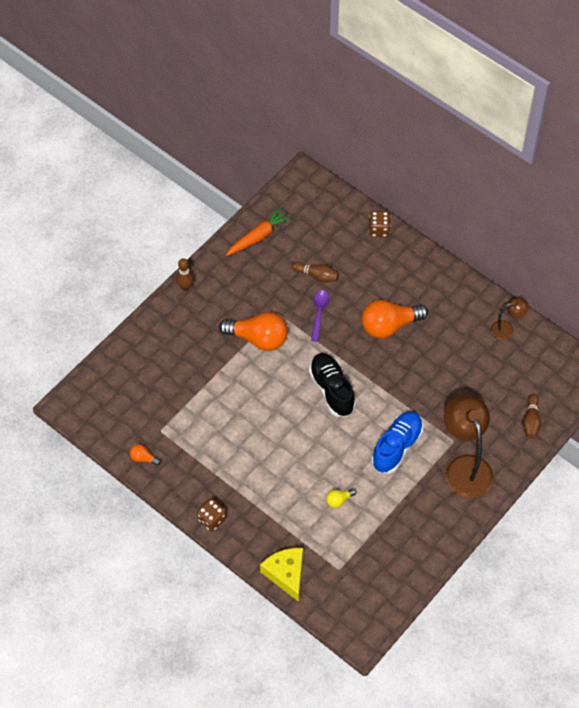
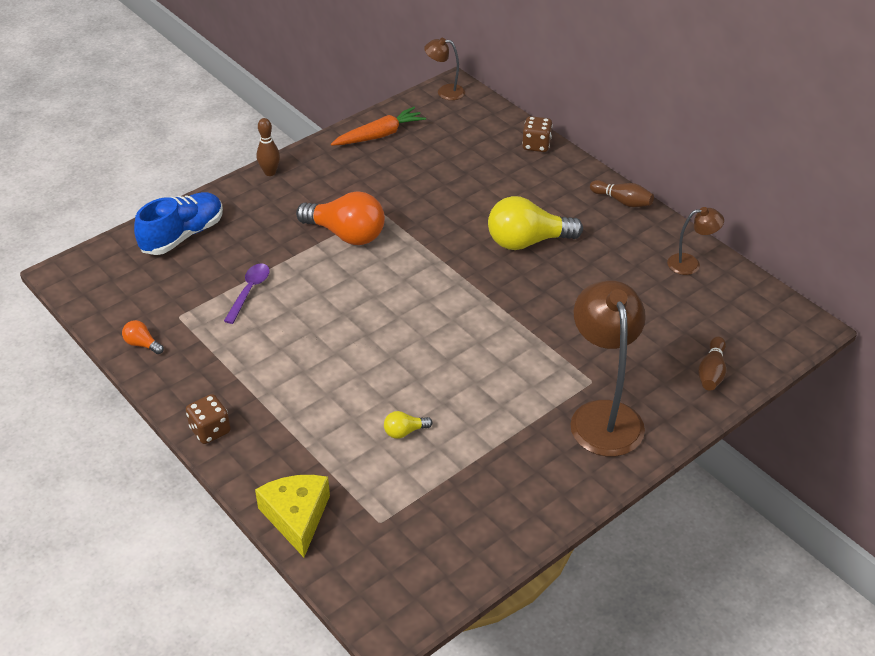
camera: 10 degrees right, 15 degrees down
brown bowling pin [292,262,339,282] -> brown bowling pin moved to [590,180,654,207]
black shoe [309,353,356,417] -> none
purple spoon [311,290,329,342] -> purple spoon moved to [224,263,270,324]
orange light bulb [361,300,428,339] -> yellow light bulb [488,196,583,250]
blue shoe [371,411,423,474] -> blue shoe moved to [134,192,223,255]
none -> brown lamp [424,38,465,100]

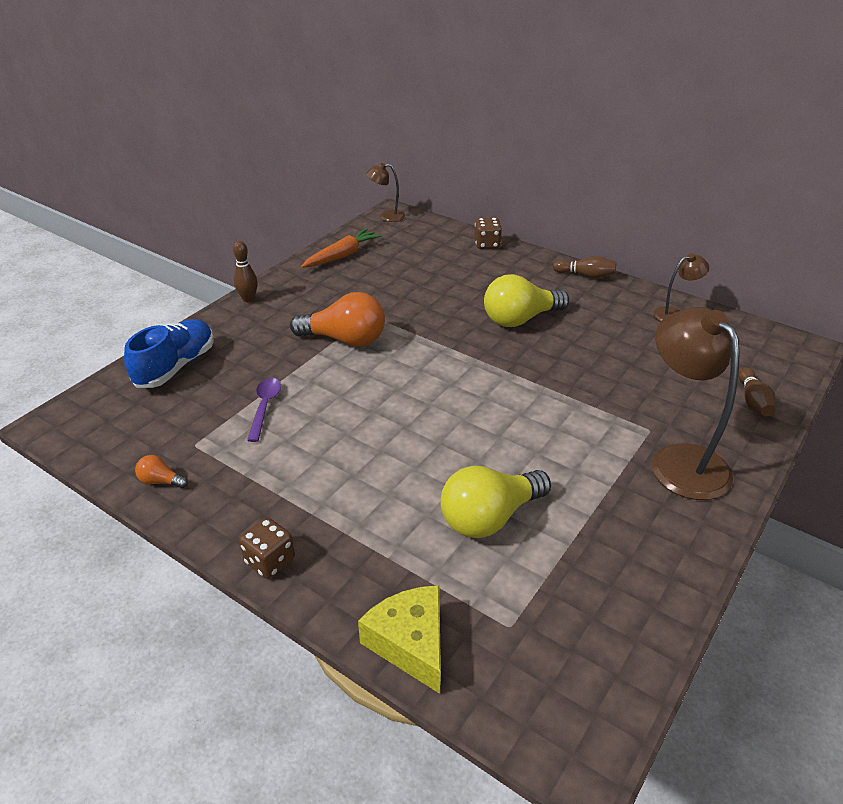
camera: 15 degrees left, 5 degrees down
yellow light bulb [384,411,433,439] -> yellow light bulb [440,466,551,538], size x2.26

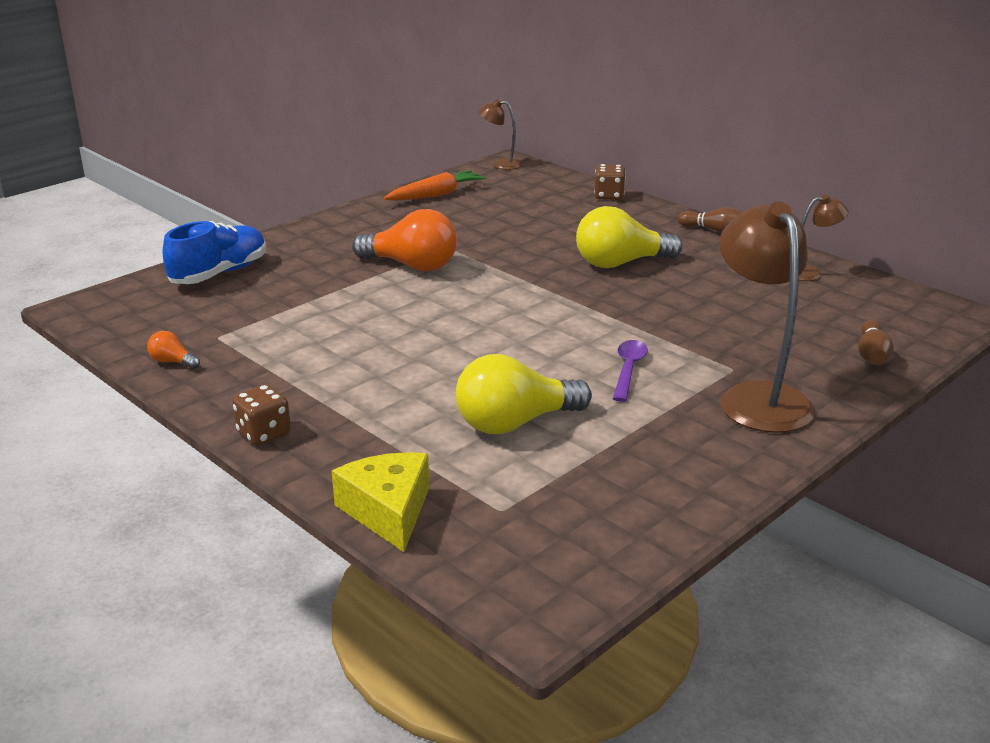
camera: 10 degrees right, 10 degrees down
brown bowling pin [233,241,258,302] -> none
purple spoon [247,378,281,442] -> purple spoon moved to [613,340,648,402]

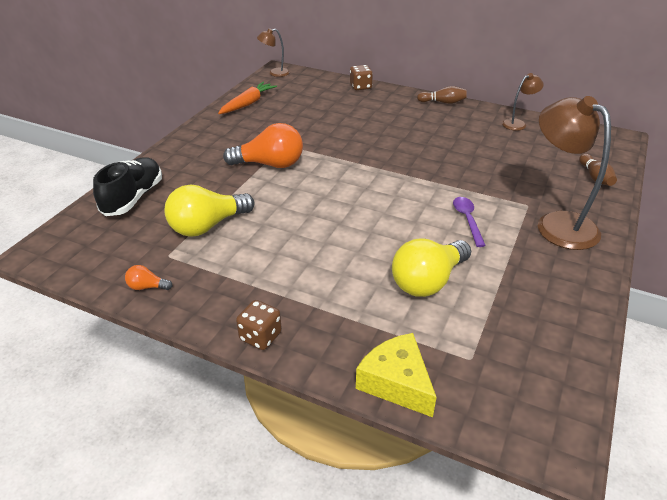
camera: 20 degrees left, 10 degrees up
blue shoe [163,221,266,284] -> black shoe [93,158,162,216]
yellow light bulb [576,206,683,268] -> yellow light bulb moved to [164,185,254,237]

